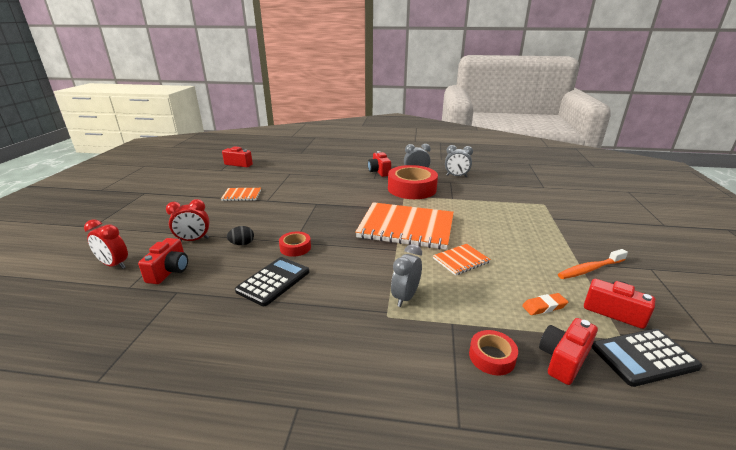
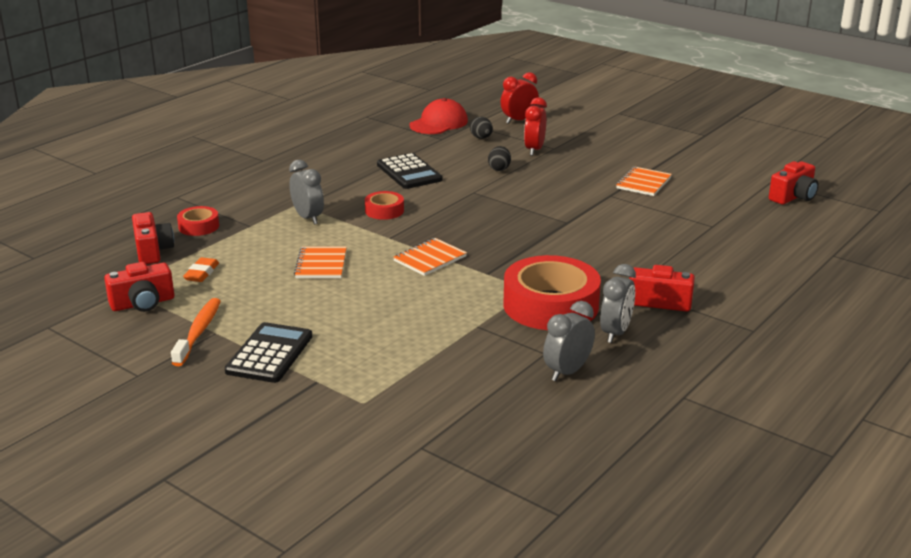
camera: 120 degrees right, 0 degrees up
red camera [138,238,188,284] -> black egg [470,117,493,139]
red tape [279,232,311,257] -> red tape moved to [365,191,404,220]
orange notebook [355,202,454,250] -> orange notebook [393,238,467,276], size x0.45
black calculator [592,329,702,387] -> black calculator moved to [224,322,312,383]
none -> red cap [409,98,468,134]

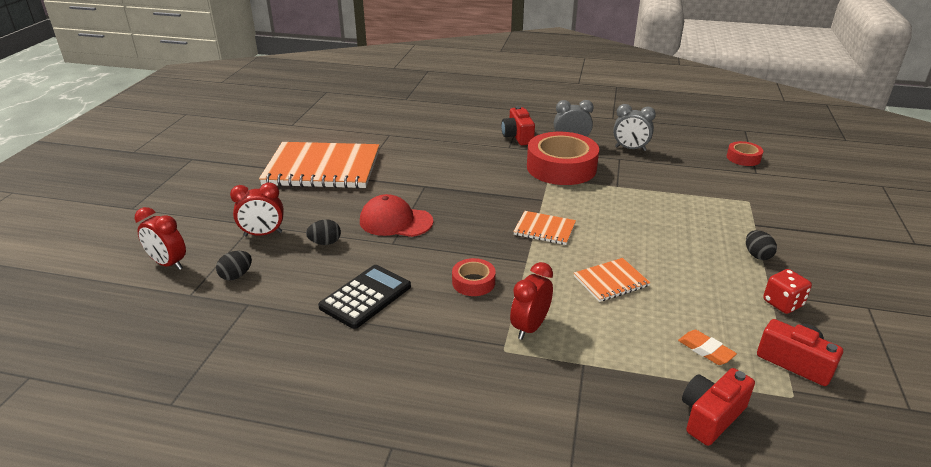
camera: 115 degrees left, 5 degrees up
orange toothbrush [171,298,221,366] -> red dice [763,269,812,314]
red tape [177,206,219,236] -> red tape moved to [727,141,763,166]
orange eraser [183,257,219,282] -> orange eraser turned 60 degrees clockwise [678,330,737,365]
black calculator [224,322,312,383] -> black egg [746,230,777,260]
grey clock [289,160,324,225] -> red clock [510,262,553,340]
red cap [409,98,468,134] -> red cap moved to [360,194,433,237]
orange notebook [616,167,672,196] -> orange notebook [259,142,379,189], size x2.21
red camera [769,161,819,204] -> none

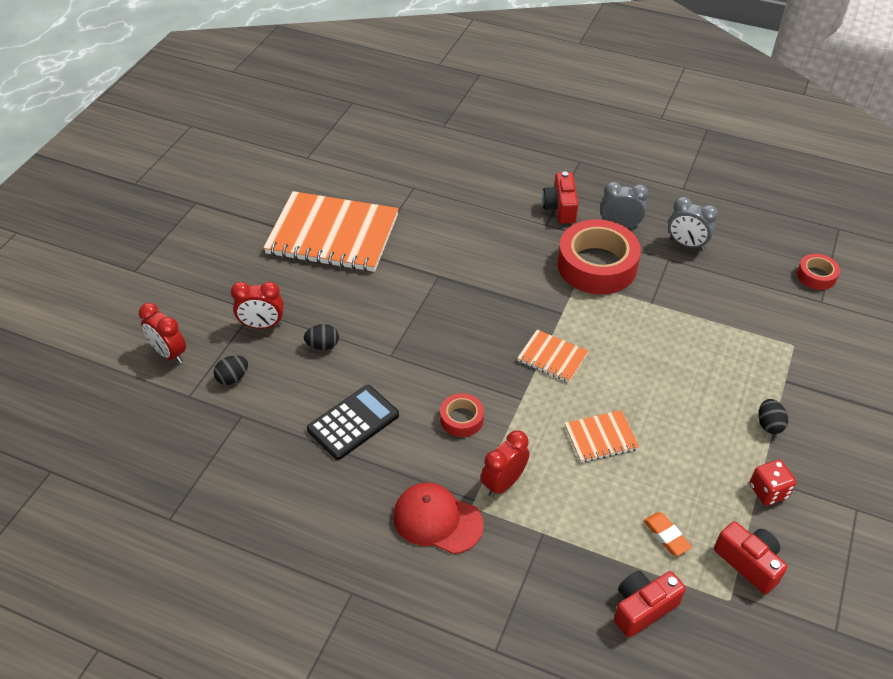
camera: 10 degrees right, 15 degrees up
red cap [360,194,433,237] -> red cap moved to [393,483,484,554]

